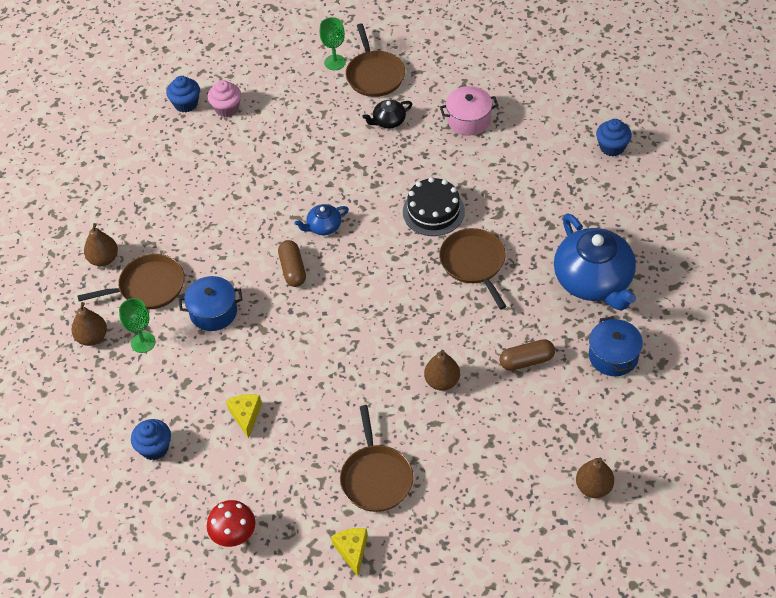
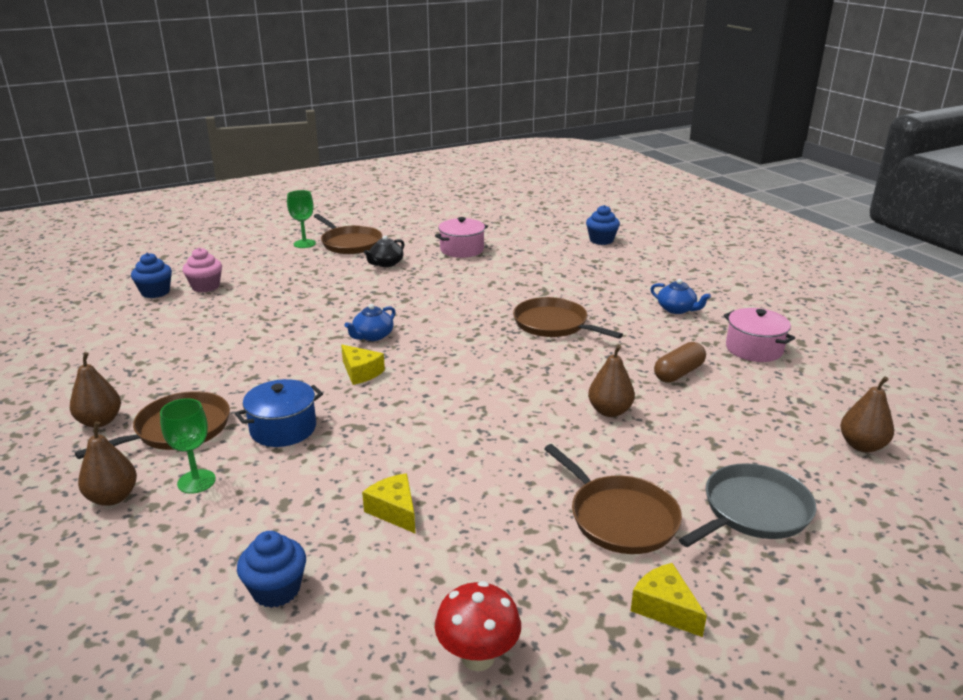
camera: 30 degrees left, 25 degrees down
brown capsule [278,240,306,287] -> yellow cheese [341,345,385,385]
black cake [403,177,465,236] -> none
blue teapot [554,213,636,311] -> blue teapot [651,279,711,314], size x0.45
blue pot [589,316,643,376] -> pink pot [724,308,795,362]
none -> grey pan [679,463,816,547]

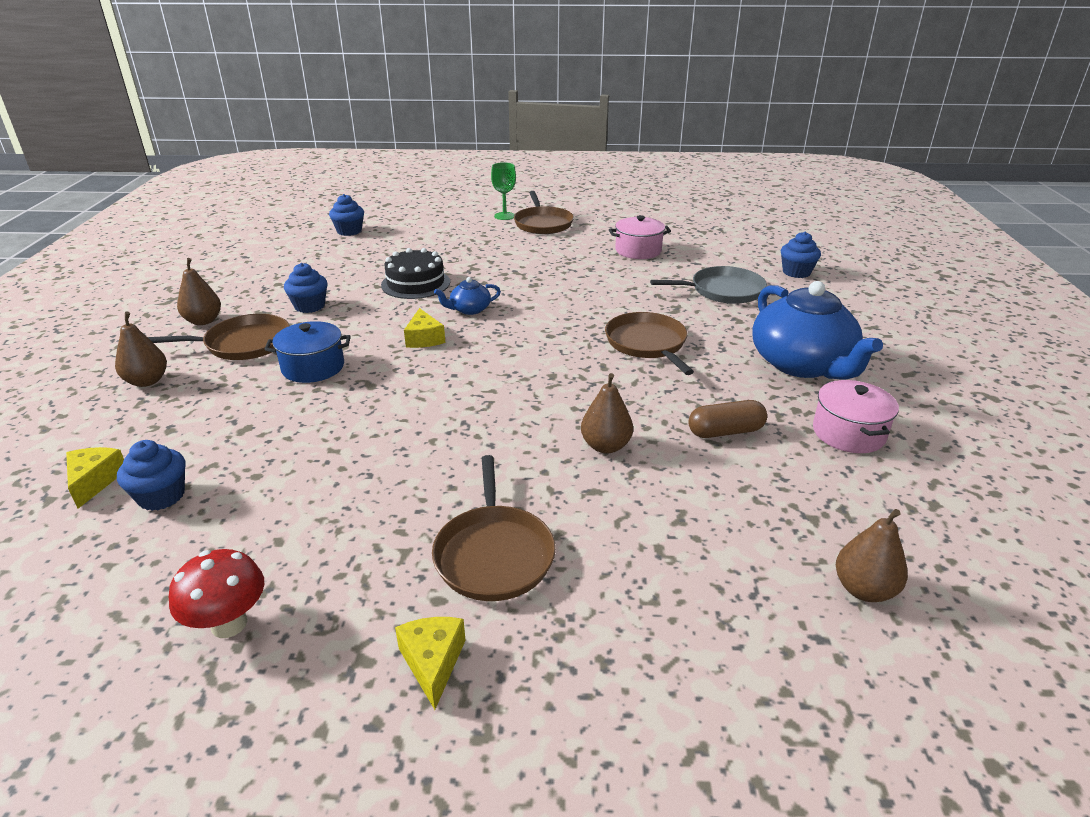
camera: 30 degrees right, 5 degrees up
green goblet [160,398,216,494] -> none
pink cupcake [183,248,222,292] -> none
yellow cheese [362,473,415,533] -> yellow cheese moved to [66,447,124,509]
black teapot [364,236,404,267] -> none
blue teapot [651,279,711,314] -> blue teapot [752,281,883,379], size x2.23
grey pan [679,463,816,547] -> grey pan moved to [650,266,767,304]
none -> blue cupcake [284,263,328,313]
none -> black cake [381,248,450,299]

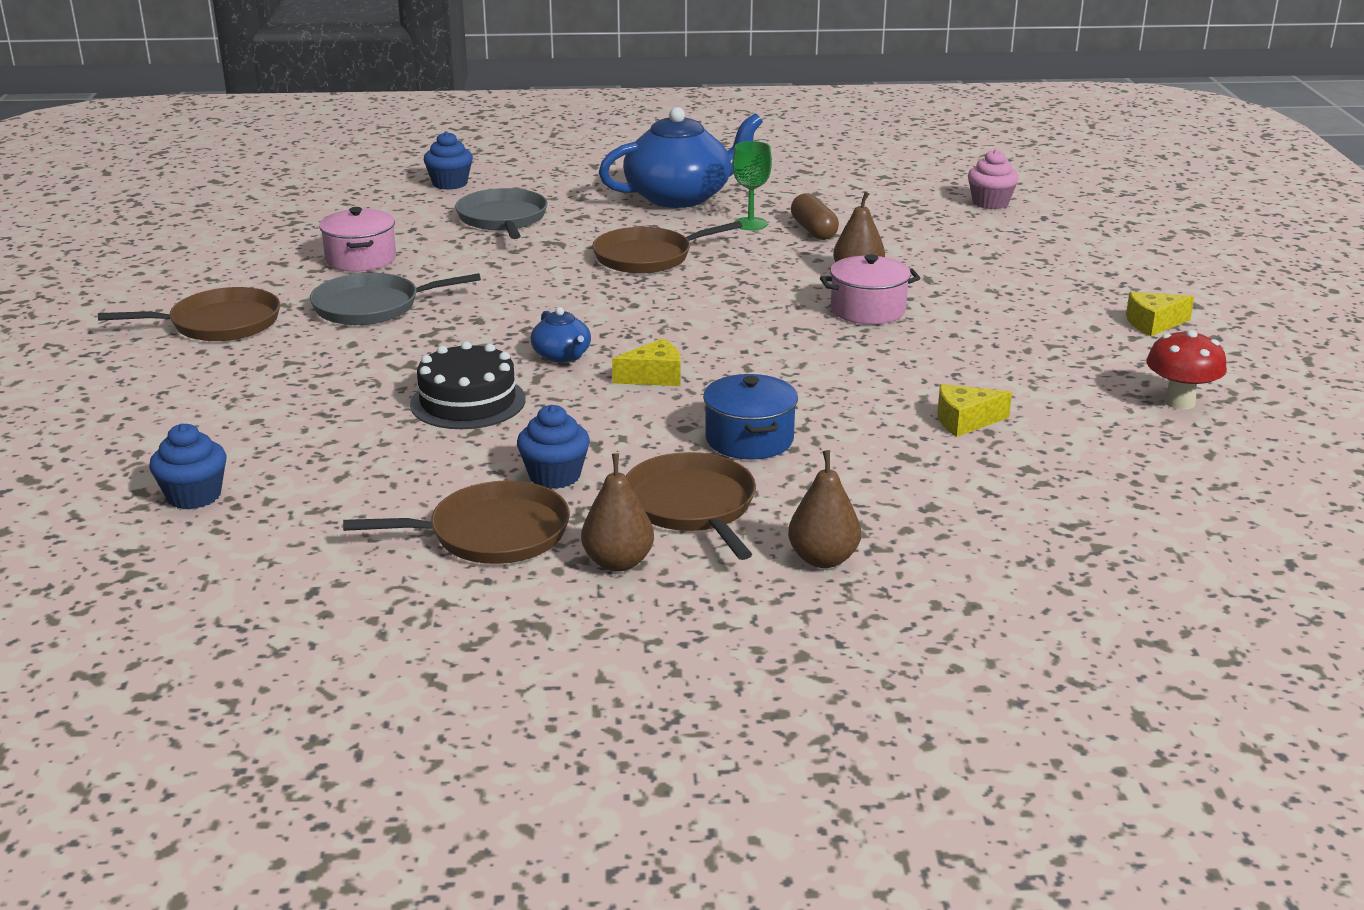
camera: 95 degrees left, 5 degrees down
yellow cheese [66,447,124,509] -> yellow cheese moved to [937,384,1012,437]
blue cupcake [117,440,185,511] -> none
brown pan [432,455,556,601] -> brown pan moved to [343,480,570,564]
green goblet [491,162,516,220] -> green goblet moved to [732,141,772,230]
pink pot [813,380,899,453] -> pink pot moved to [820,254,920,324]
brown pear [836,509,908,602] -> pink cupcake [968,149,1019,209]
none -> grey pan [310,273,481,325]

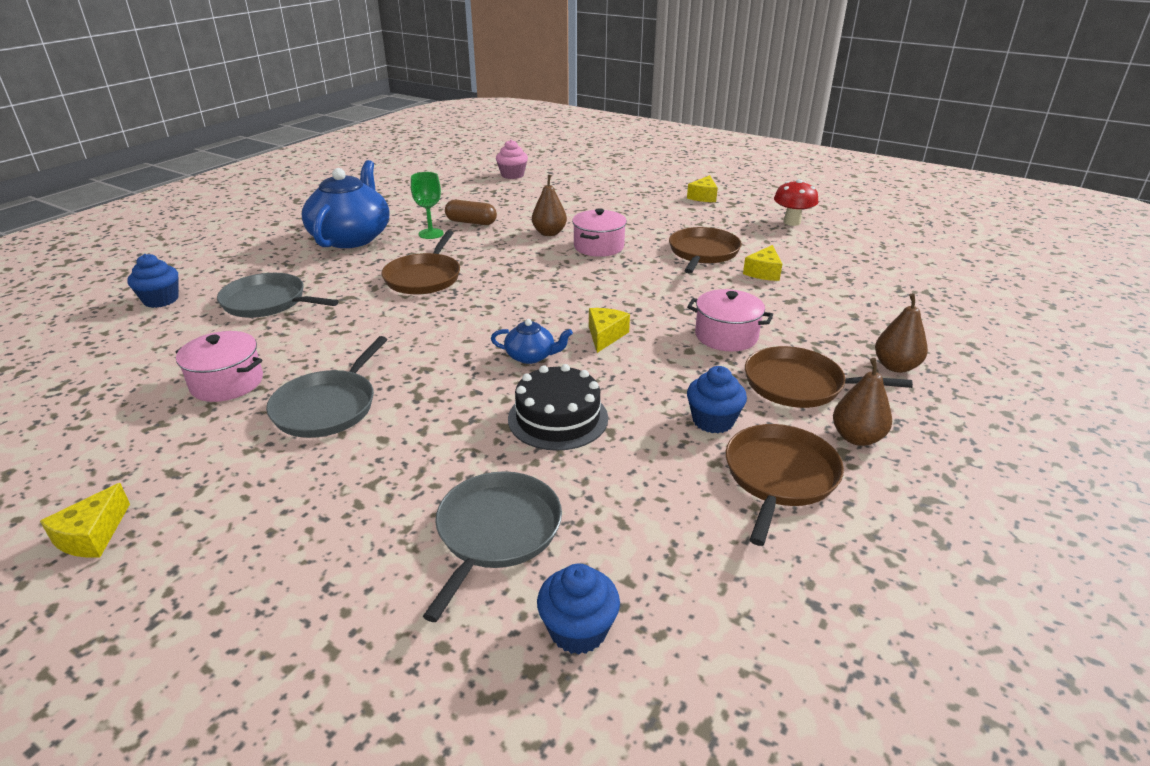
camera: 55 degrees left, 5 degrees up
brown pan [98,287,280,341] -> brown pan moved to [669,227,742,274]
blue pot [703,374,798,460] -> pink pot [687,289,773,351]
none -> yellow cheese [40,483,130,558]
none -> grey pan [423,471,562,622]

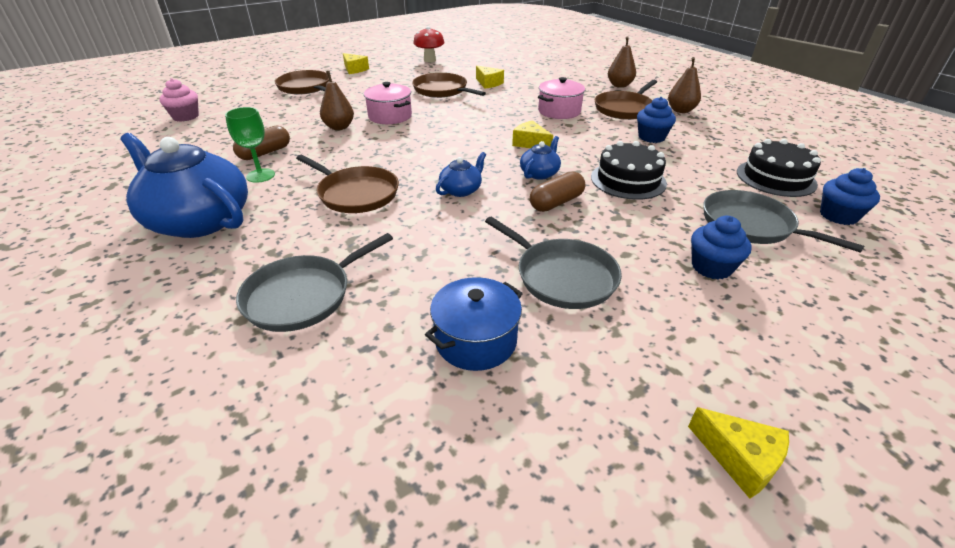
camera: 65 degrees left, 5 degrees up
blue cupcake [127,254,178,308] -> blue cupcake moved to [691,216,752,280]
pink pot [176,331,263,402] -> blue pot [425,277,523,371]
brown pan [726,424,844,546] -> brown pan moved to [274,70,330,95]
none -> blue teapot [436,152,486,197]
none -> brown capsule [530,171,585,212]
none -> black cake [737,139,821,197]

